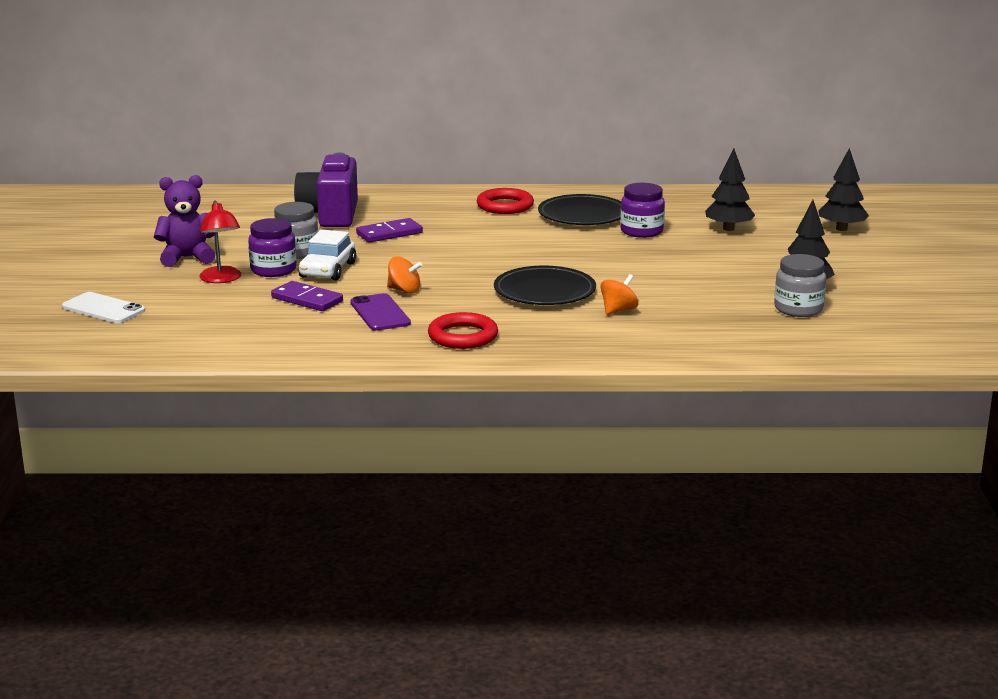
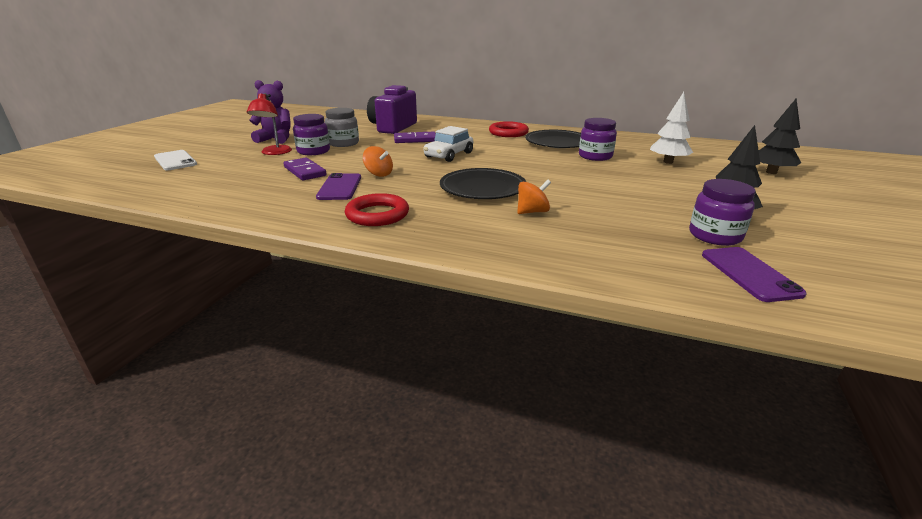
camera: 20 degrees right, 5 degrees up
white car [298,229,356,281] -> white car moved to [424,126,473,162]
black tree [705,149,755,231] -> white tree [650,92,693,164]
grey jar [774,254,826,317] -> purple jar [689,179,756,246]
none -> purple phone [702,247,807,302]

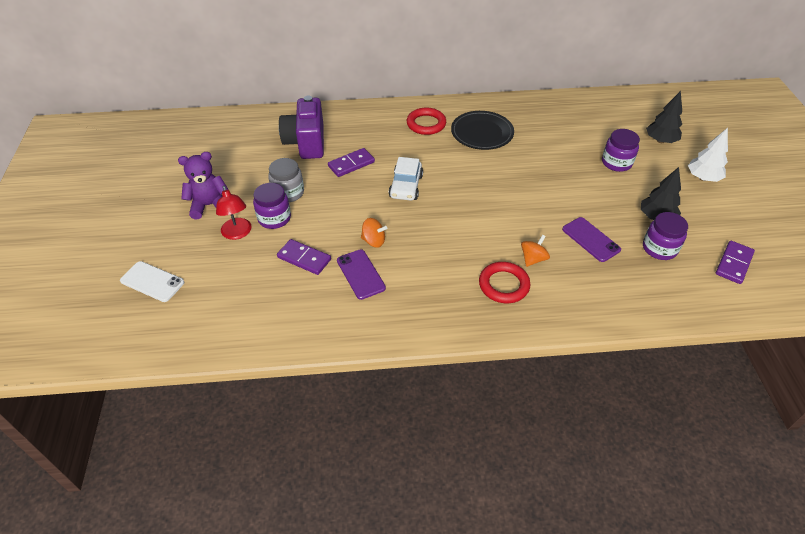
camera: 25 degrees left, 20 degrees up
red ring [345,193,409,226] -> red ring moved to [479,262,530,303]
black plate [440,168,526,199] -> none
purple jar [579,118,617,161] -> purple jar moved to [602,129,640,172]
white tree [650,92,693,164] -> white tree moved to [688,128,728,182]
purple phone [702,247,807,302] -> purple phone moved to [562,217,621,262]
none -> purple domino [716,241,755,284]

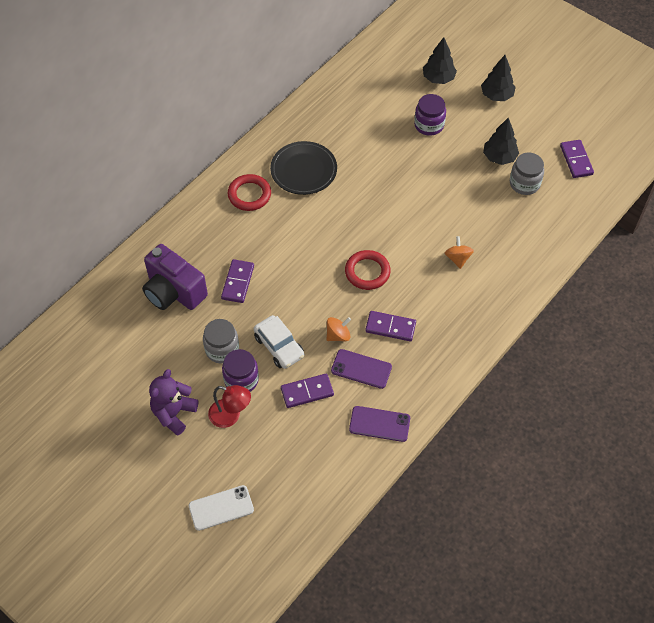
camera: 45 degrees left, 10 degrees up
white car [389,157,423,200] -> white car moved to [254,315,304,369]
red ring [479,262,530,303] -> red ring moved to [345,250,391,290]
purple phone [562,217,621,262] -> purple phone moved to [349,406,410,442]
purple jar [643,212,688,260] -> grey jar [510,153,544,195]
white tree [688,128,728,182] -> black tree [481,55,516,101]
none -> purple domino [365,311,416,341]

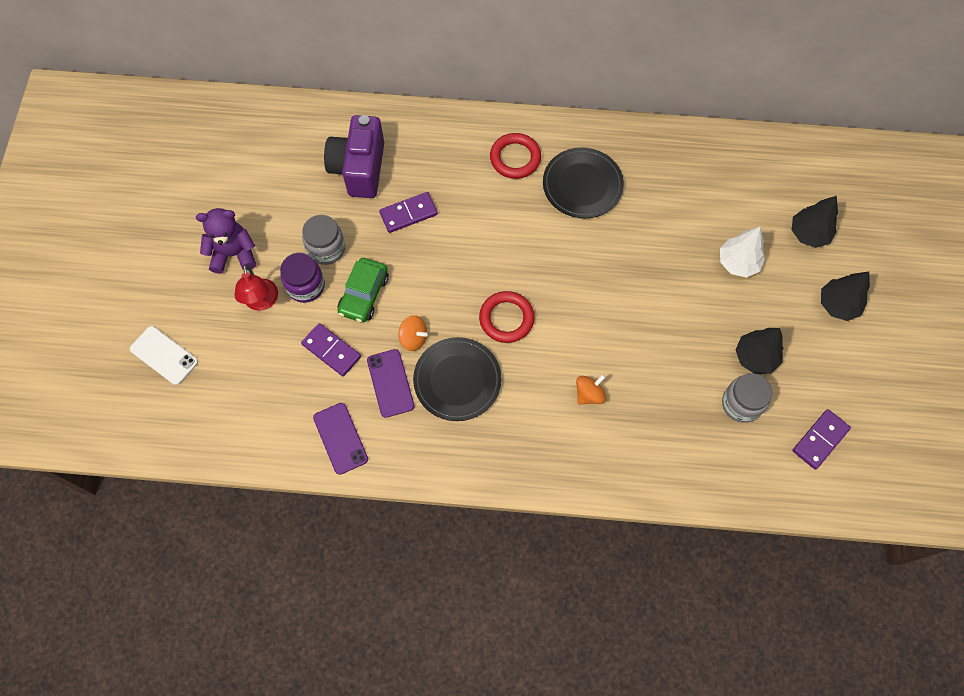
camera: 55 degrees right, 10 degrees up
white car [254,315,304,369] -> green car [337,258,389,323]
purple domino [365,311,416,341] -> black plate [413,337,502,421]
purple jar [414,94,446,136] -> white tree [720,227,765,278]

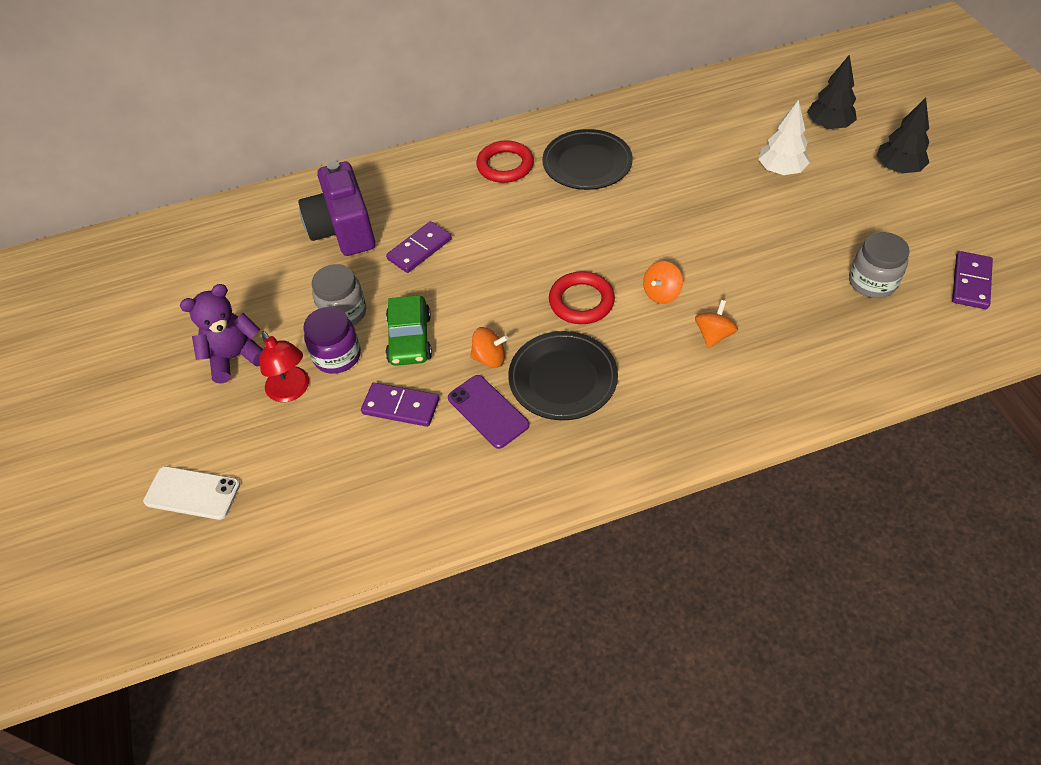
camera: 20 degrees left, 15 degrees down
purple phone [313,403,368,475] -> none
black tree [736,328,784,374] -> none
none -> orange spinning top [643,261,683,304]

